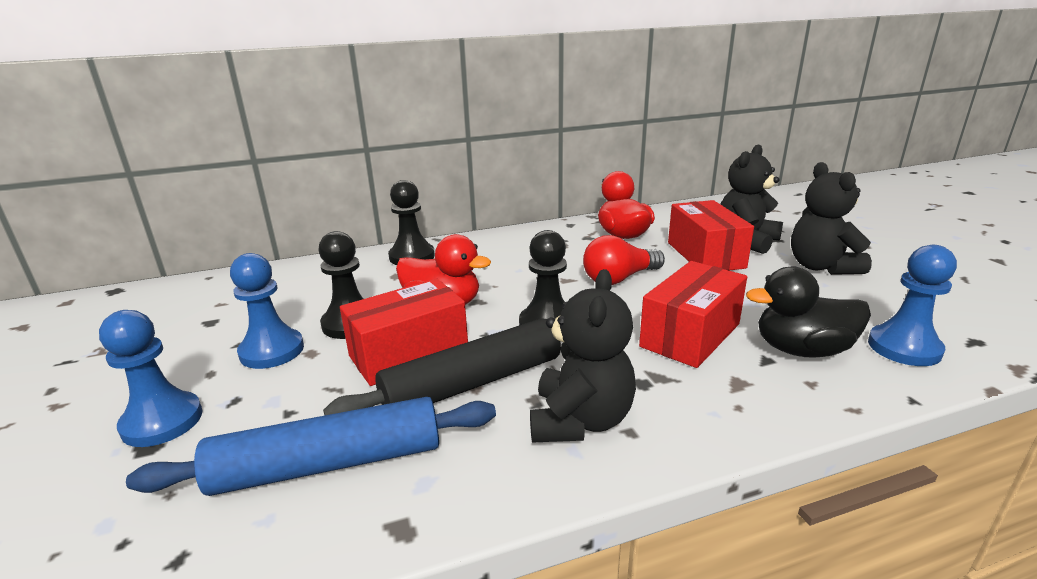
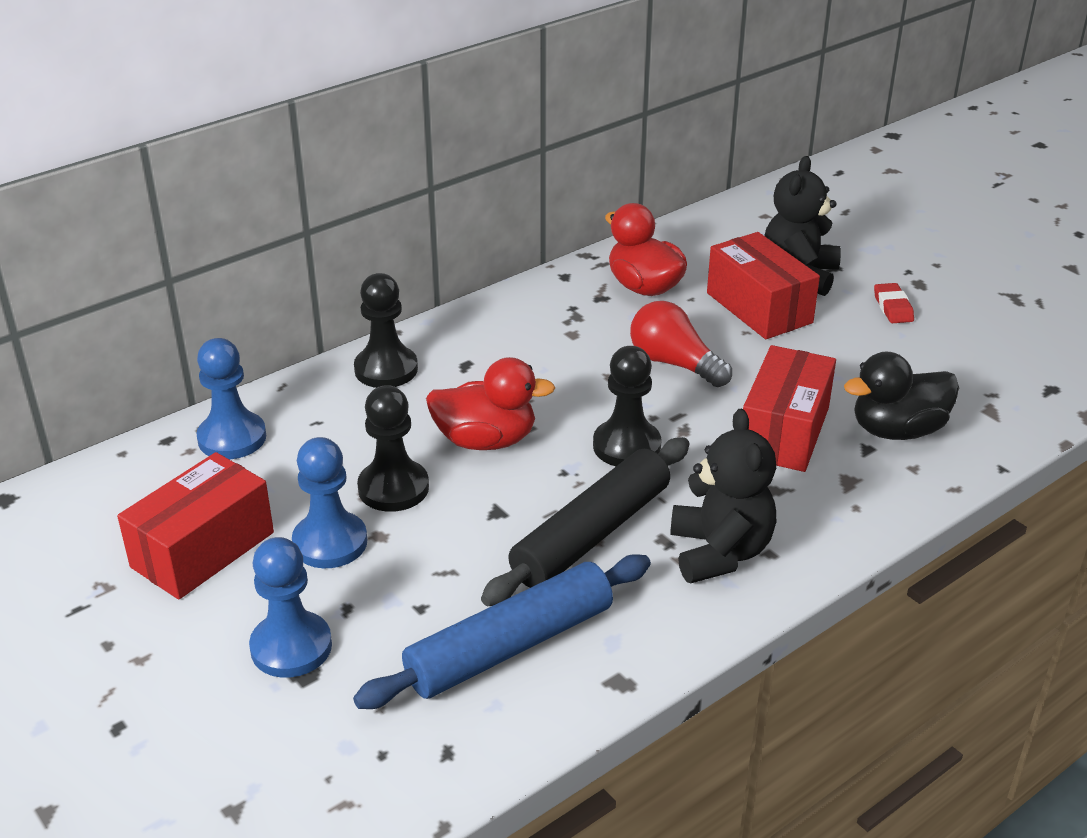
camera: 20 degrees left, 10 degrees up
red box [340,278,468,386] -> red box moved to [117,452,274,600]
red light bulb [583,235,665,285] -> red light bulb turned 90 degrees clockwise [630,301,732,387]
black teddy bear [791,162,872,275] -> red eraser [874,283,914,323]
blue pawn [868,245,957,366] -> blue pawn moved to [196,338,266,459]

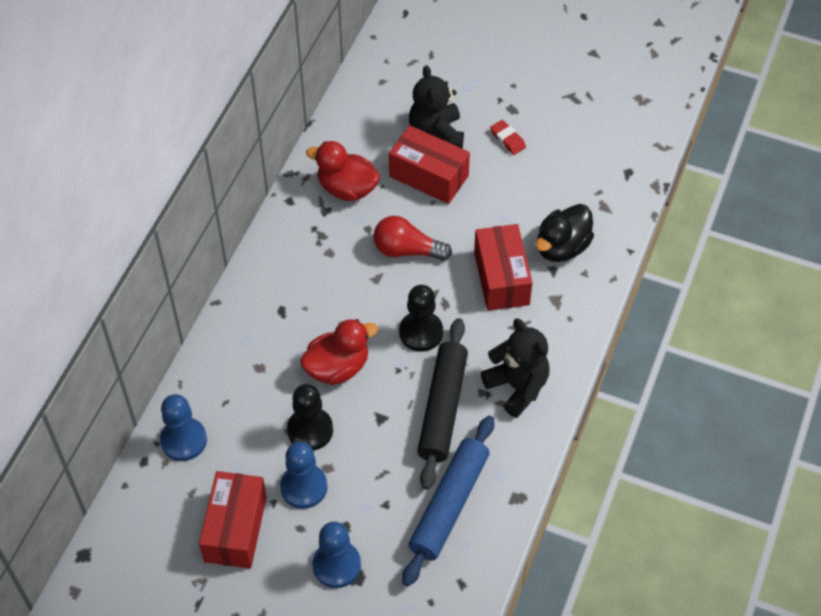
camera: 30 degrees left, 20 degrees up
black pawn [354,273,418,388] -> none

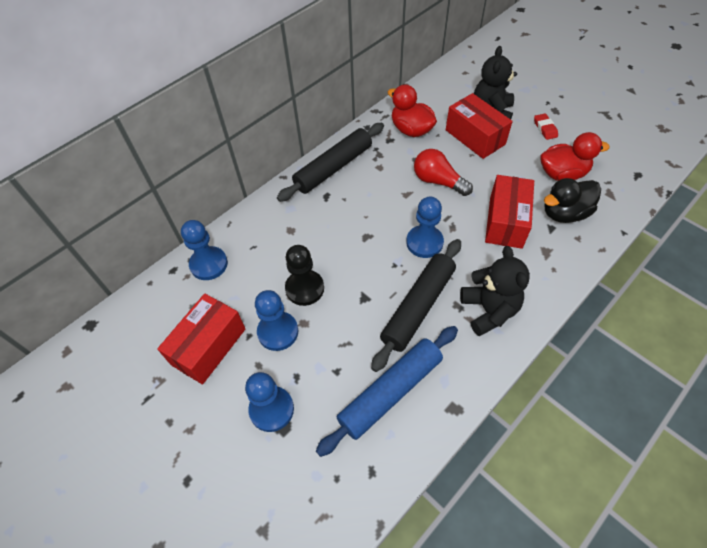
camera: 25 degrees right, 0 degrees up
red duck [300,319,378,385] -> red duck moved to [540,132,610,181]
black pawn [399,285,443,352] -> blue pawn [406,197,444,258]
none -> black rolling pin [277,123,384,202]

